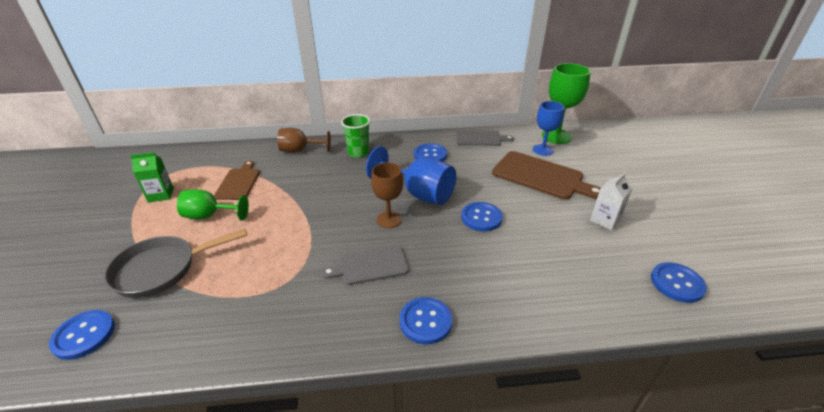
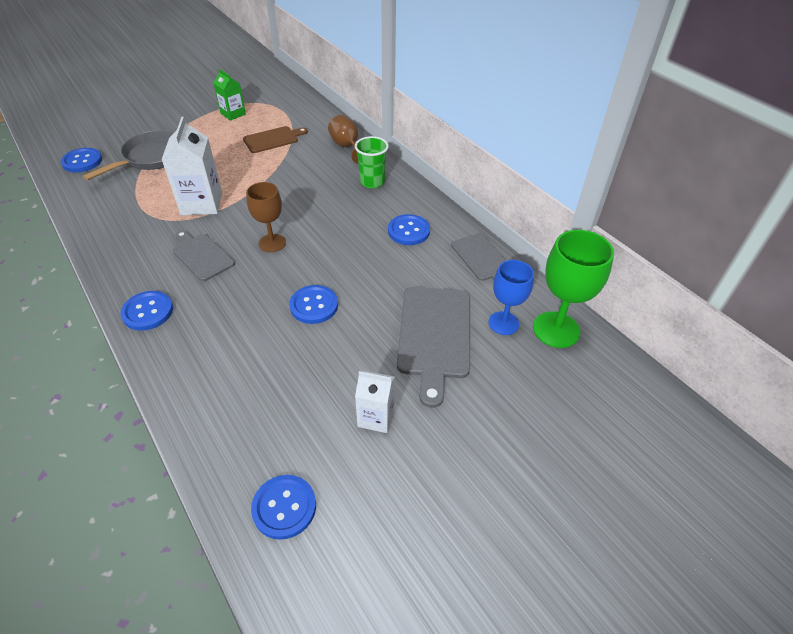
camera: 60 degrees right, 10 degrees up
grey pan [104,229,247,298] -> grey pan turned 90 degrees clockwise [83,130,174,180]
green goblet [177,189,249,220] -> none
blue goblet [366,146,456,205] -> none
brown cutting board [492,151,601,200] -> grey cutting board [397,287,470,408]
none -> white carton [162,117,222,215]

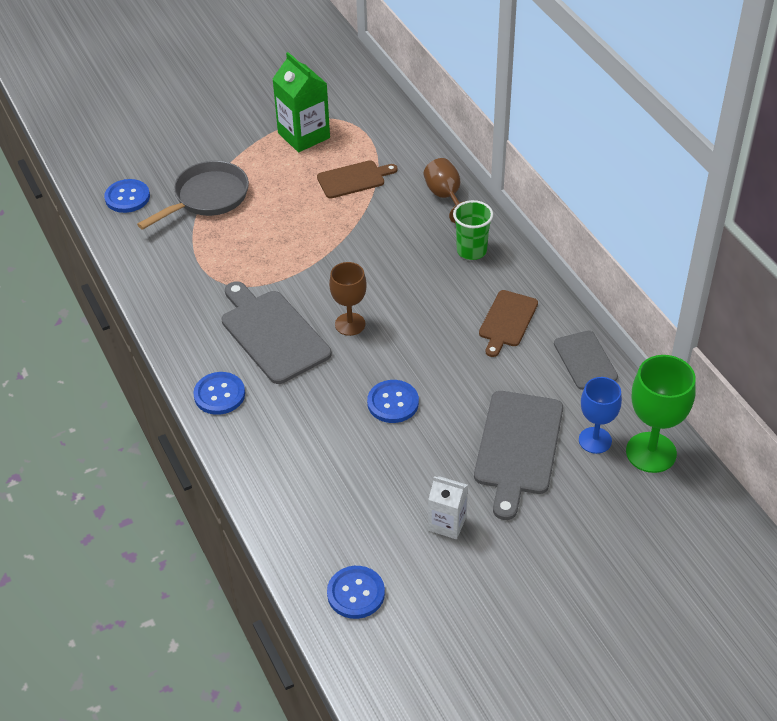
camera: 10 degrees right, 0 degrees up
white carton [162,117,222,215] -> none
grey cutting board [173,231,235,281] -> grey cutting board [222,281,331,384], size x1.62
green carton [213,69,246,121] -> green carton [273,52,330,152], size x1.64
blue button [388,214,430,245] -> brown cutting board [479,290,538,357]

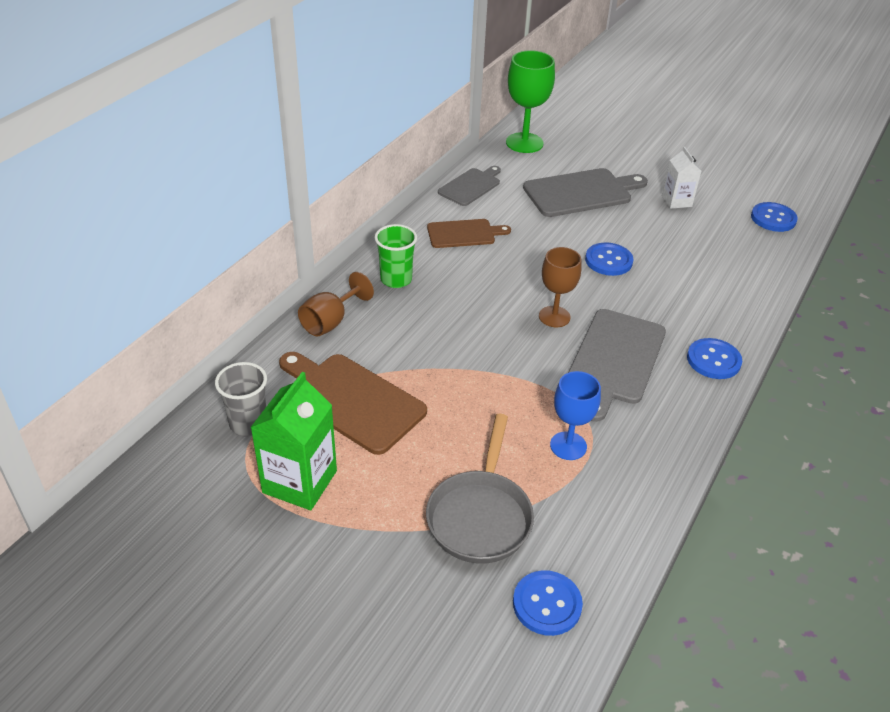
camera: 125 degrees left, 5 degrees down
grey pan [137,161,249,230] -> grey pan turned 90 degrees counterclockwise [426,414,534,564]
brown cutting board [317,160,398,199] -> brown cutting board [279,352,427,455], size x1.62
blue goblet [579,377,622,454] -> blue goblet moved to [550,371,601,460]
none -> grey cup [215,362,267,437]

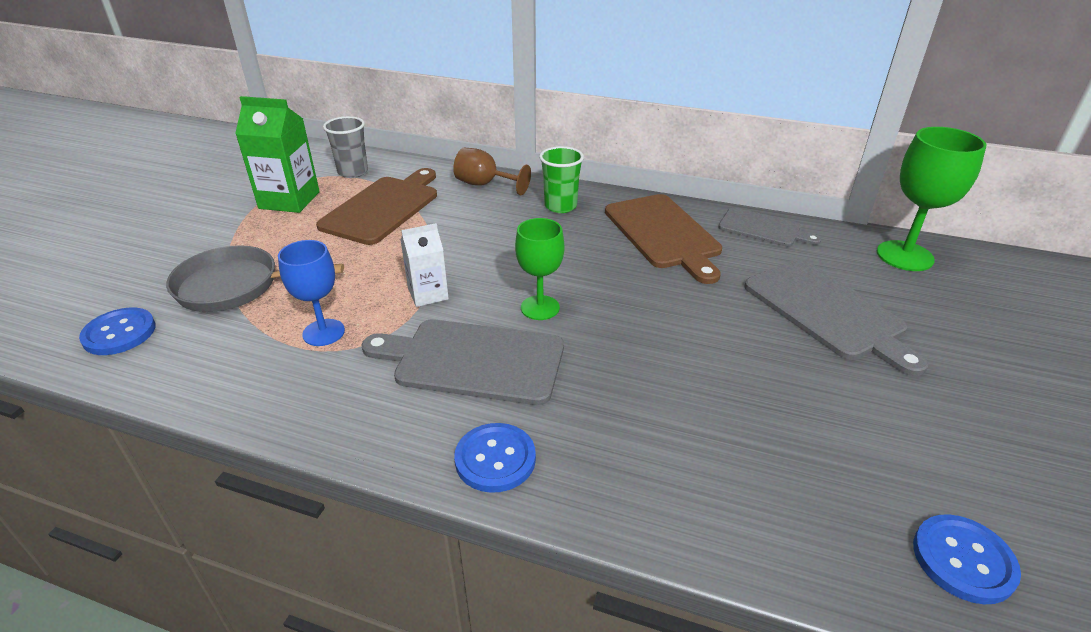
camera: 80 degrees right, 5 degrees down
brown cutting board [427,219,511,248] -> brown cutting board [605,194,722,284], size x1.62
brown goblet [539,247,582,327] -> green goblet [515,218,564,320]
blue button [585,242,633,276] -> none
white carton [662,147,701,209] -> white carton moved to [401,223,449,307]

